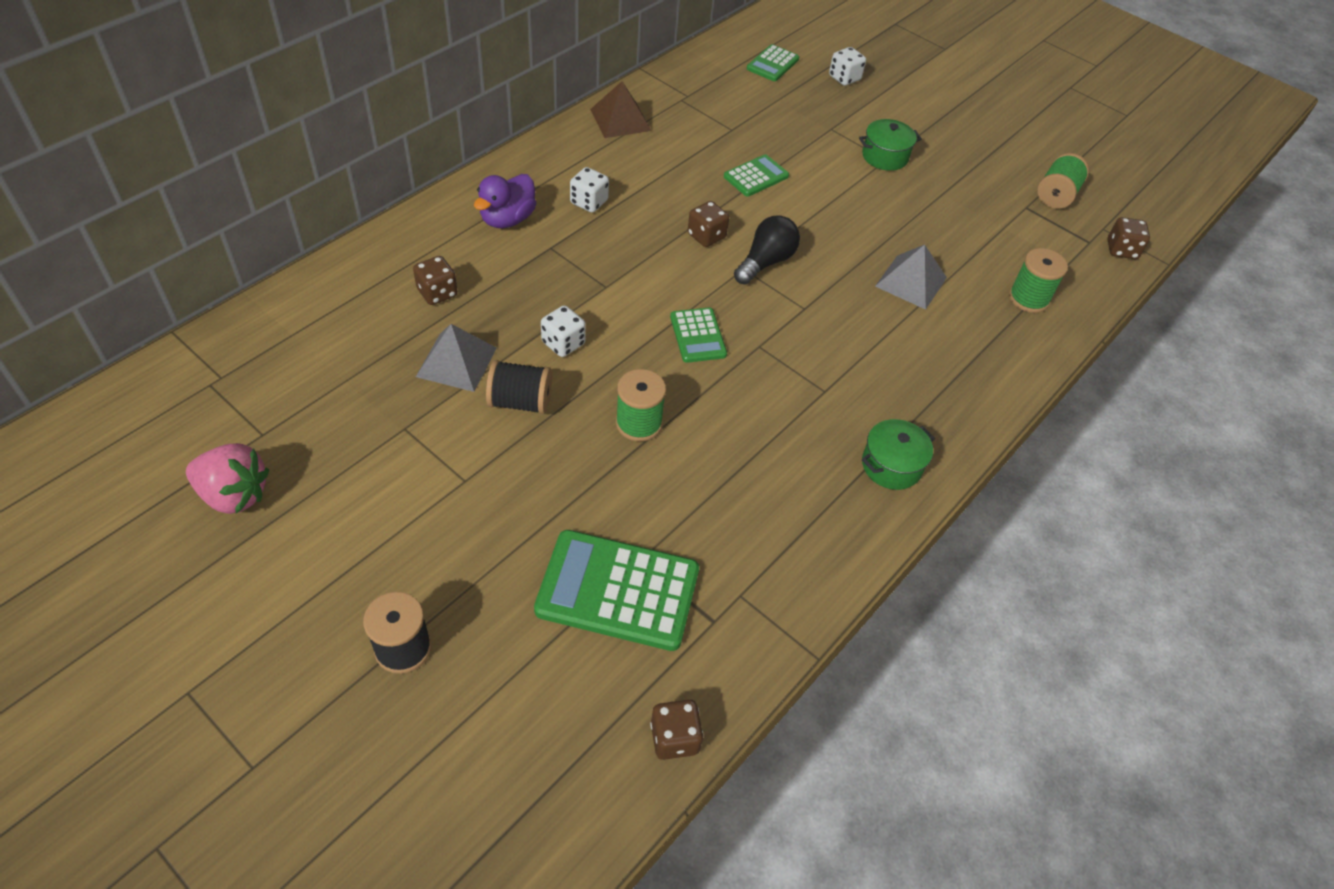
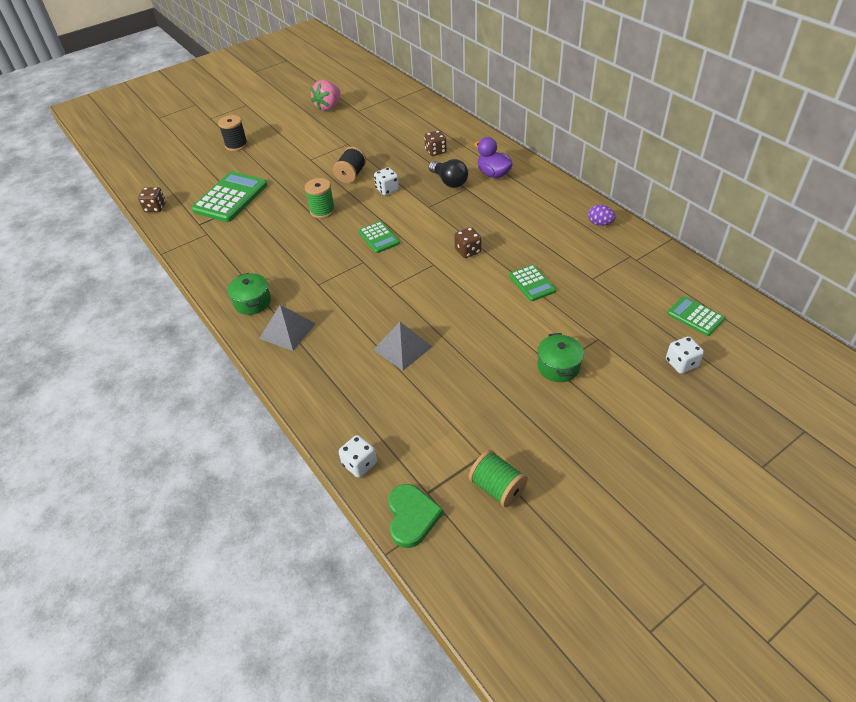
camera: 110 degrees right, 5 degrees down
grey pyramid [416,324,497,392] -> grey pyramid moved to [259,305,316,351]
white dice [570,167,609,213] -> white dice moved to [339,435,377,478]
brown pyramid [590,81,651,138] -> purple egg [588,205,616,226]
green calculator [670,308,727,363] -> green calculator turned 120 degrees counterclockwise [358,221,400,253]
black light bulb [734,215,800,285] -> black light bulb moved to [429,159,468,188]
green spool [1009,248,1068,313] -> none
brown dice [1107,217,1150,259] -> green heart [388,484,443,548]

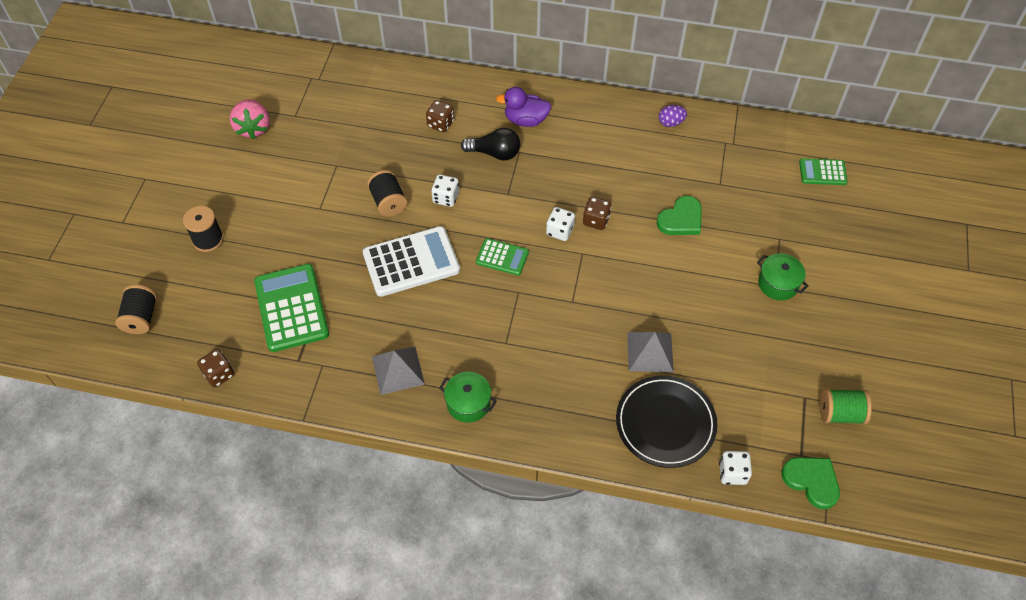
camera: 45 degrees left, 10 degrees up
grey pyramid [259,305,316,351] -> grey pyramid moved to [372,347,425,395]
green spool [305,178,335,219] -> white calculator [363,226,460,297]
green calculator [509,265,556,301] -> green heart [656,196,702,235]
white dice [666,336,704,374] -> white dice moved to [546,207,575,241]
none -> black spool [115,285,157,334]
none -> black plate [616,375,717,468]

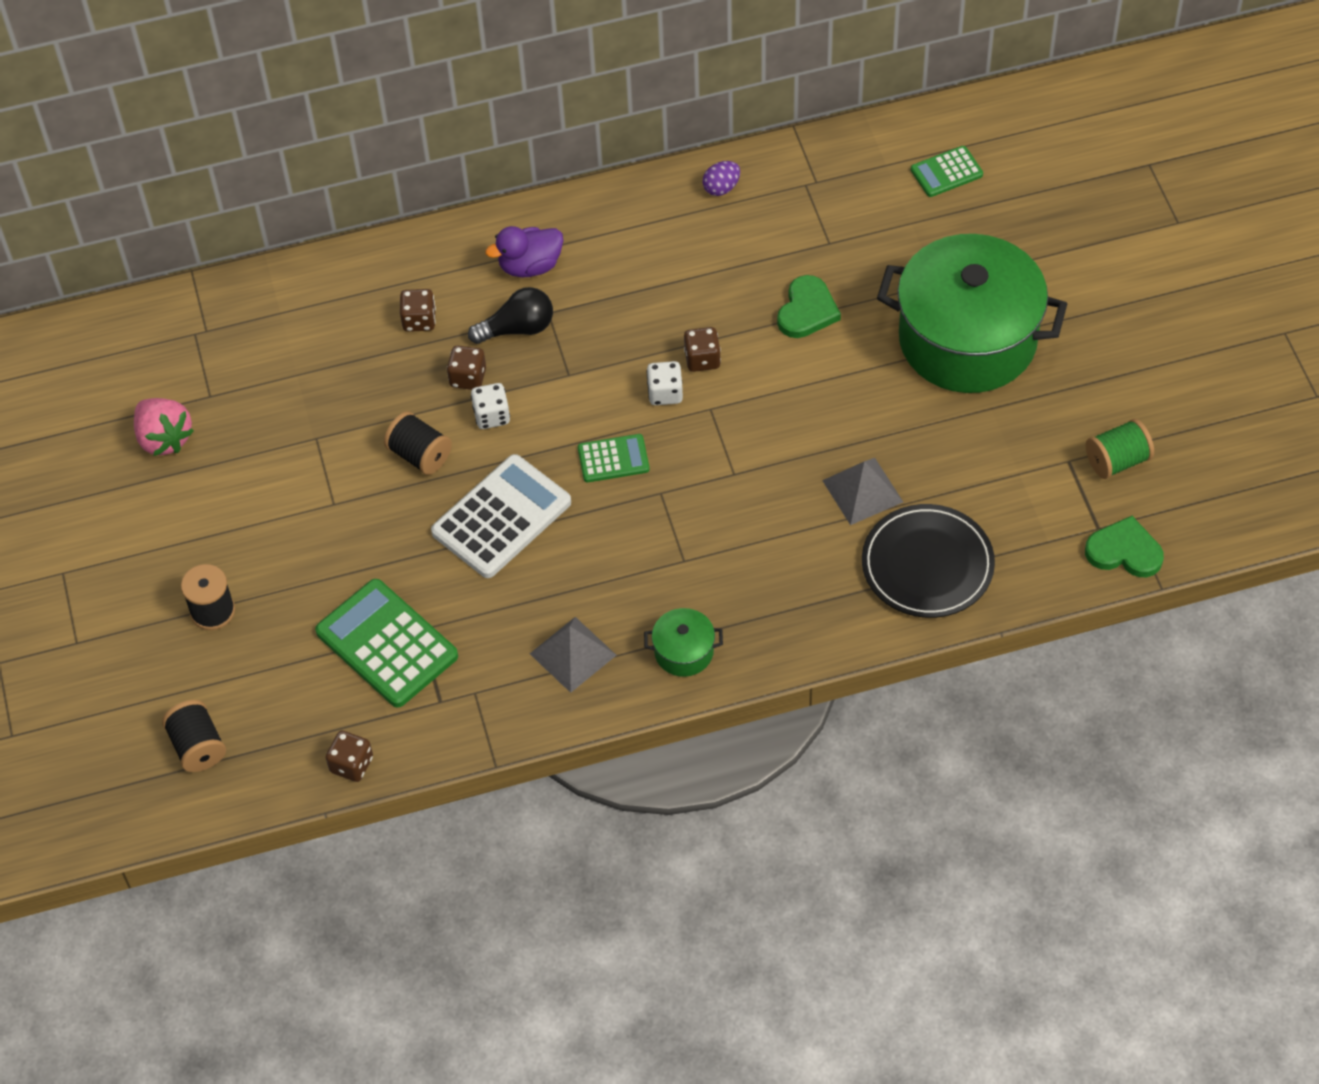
camera: 25 degrees left, 0 degrees up
white dice [719,451,752,485] -> none
green pot [757,254,809,300] -> green pot [877,234,1067,393], size x2.49
none -> brown dice [447,346,486,390]

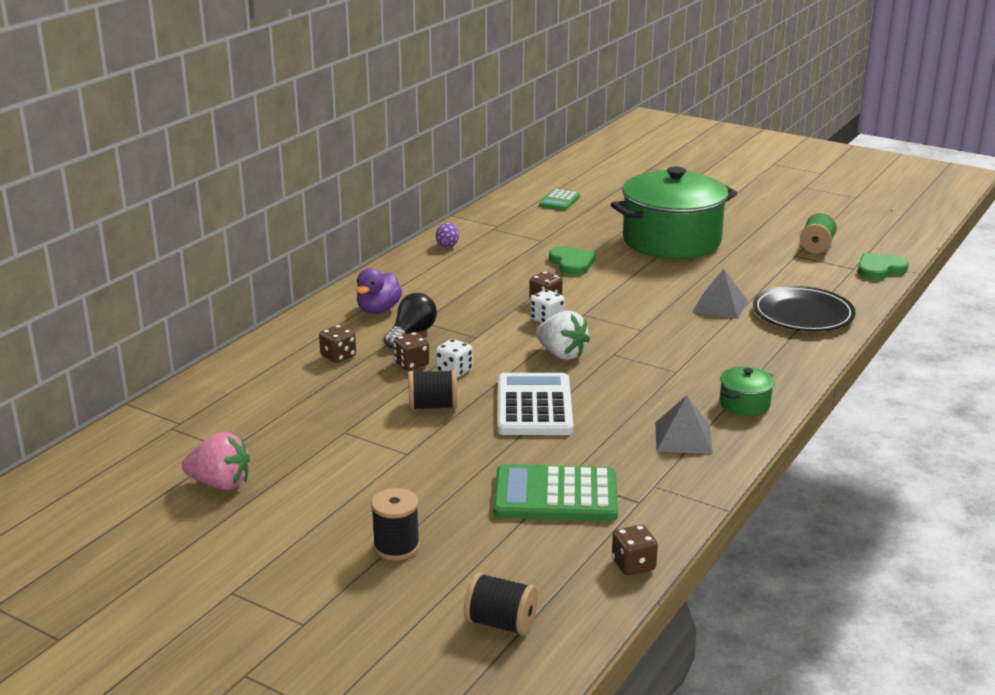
camera: 45 degrees left, 30 degrees down
green calculator [578,434,649,482] -> white strawberry [536,311,590,360]

